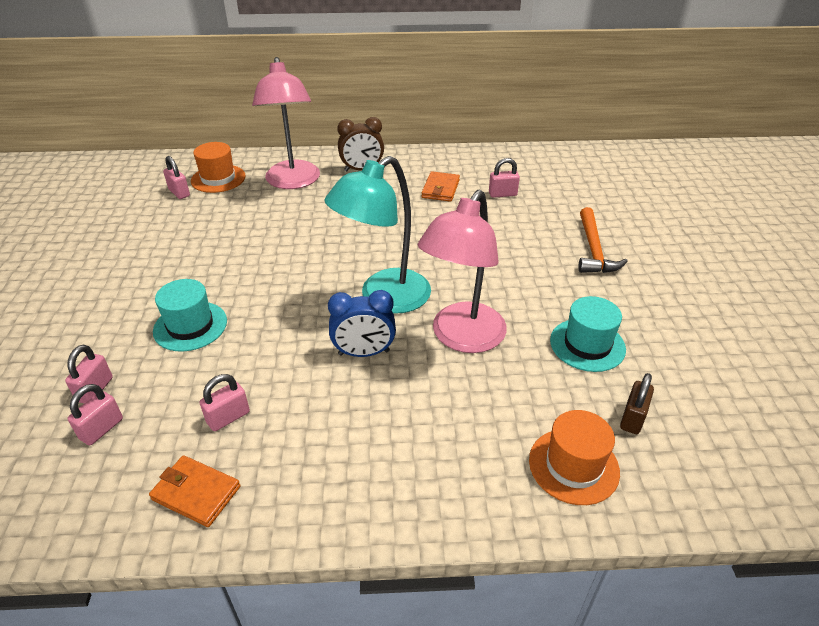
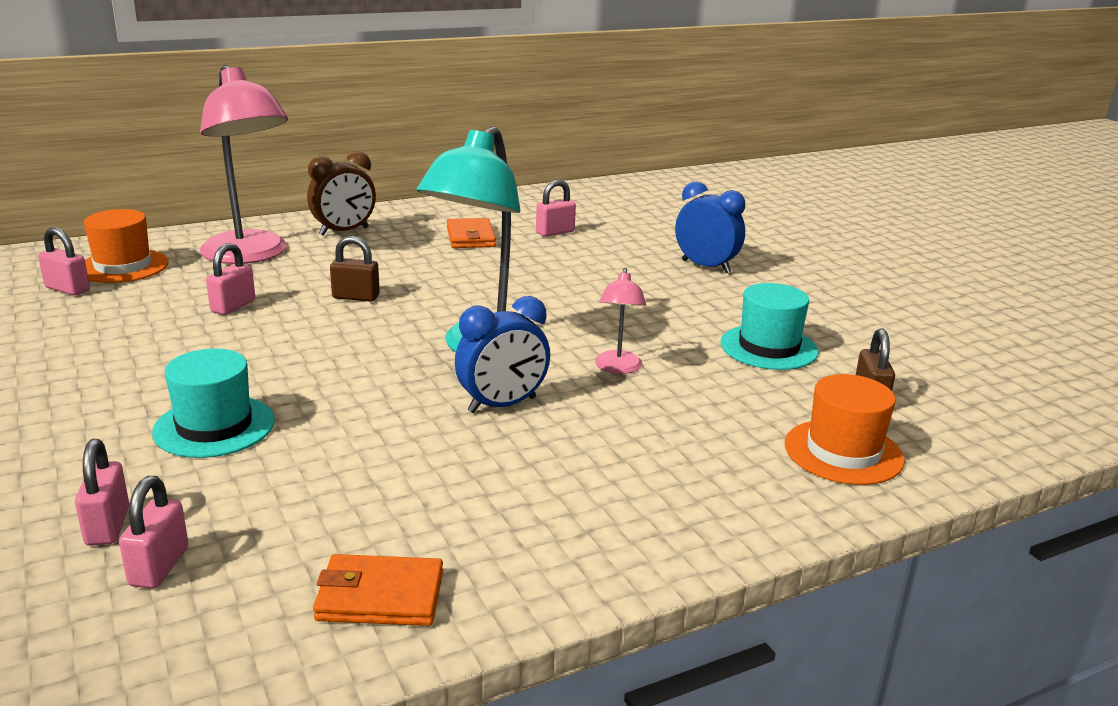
camera: 25 degrees left, 15 degrees down
pink padlock [200,374,250,431] -> pink padlock moved to [206,243,255,315]
pink lamp [418,190,507,353] -> pink lamp [595,268,646,374], size x0.46
orange hammer [578,207,628,273] -> blue clock [675,181,745,273]
none -> brown padlock [330,236,380,301]

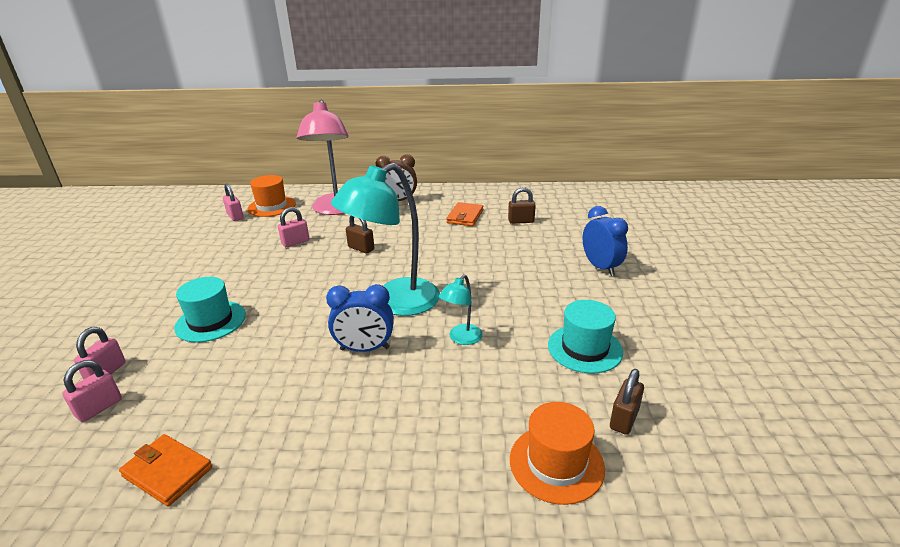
camera: 30 degrees right, 5 degrees up
pink padlock [536,179,576,237] -> brown padlock [508,187,536,224]
pink lamp [595,268,646,374] -> turquoise lamp [439,275,483,345]

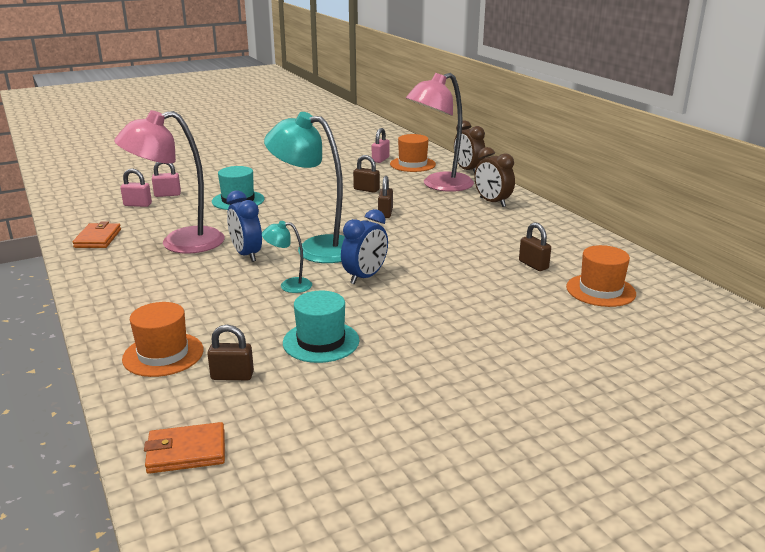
camera: 60 degrees right, 5 degrees down
pink padlock [278,207,310,247] -> brown padlock [353,155,380,193]
orange wallet [446,202,483,226] -> orange wallet moved to [144,422,225,474]
blue clock [583,206,628,276] -> blue clock moved to [341,209,388,284]
none -> pink lamp [114,110,225,254]
none -> brown clock [454,120,485,174]
none -> orange hat [566,245,636,307]

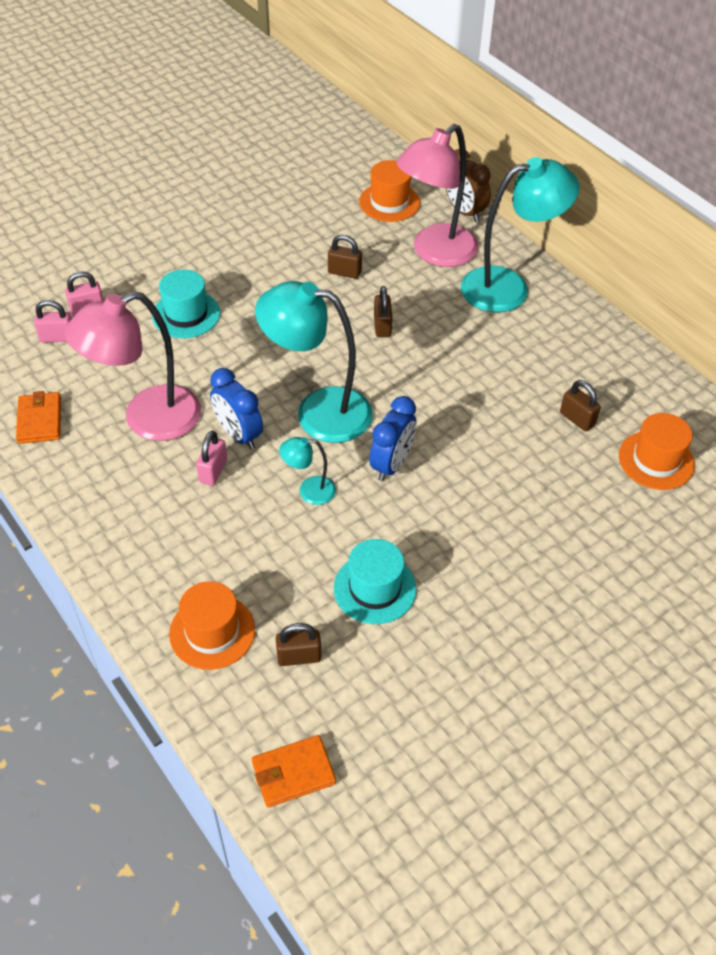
camera: 10 degrees left, 25 degrees up
pink padlock [372,128,390,163] -> pink padlock moved to [196,431,227,486]
brown clock [474,147,515,207] -> turquoise lamp [461,157,580,313]

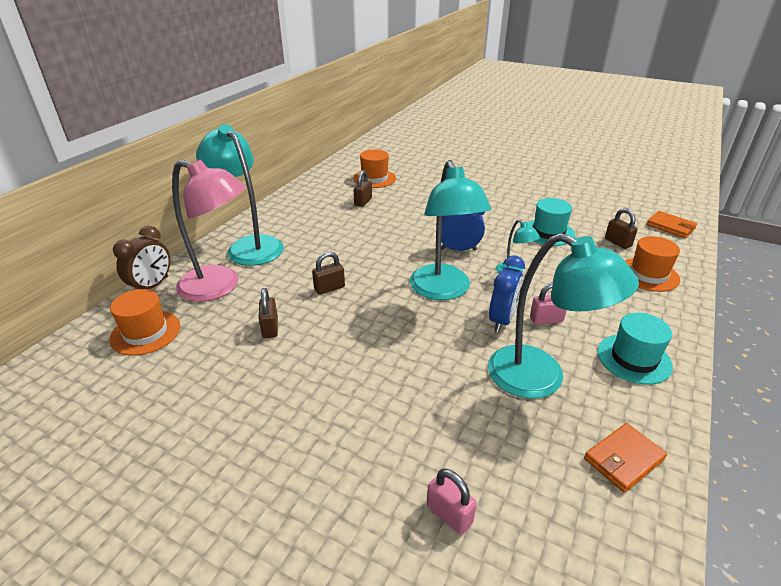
camera: 115 degrees left, 15 degrees down
pink padlock [34,300,72,342] -> none
pink lamp [65,291,201,441] -> turquoise lamp [488,233,639,399]
turquoise hat [152,270,220,338] -> turquoise hat moved to [598,313,673,385]

